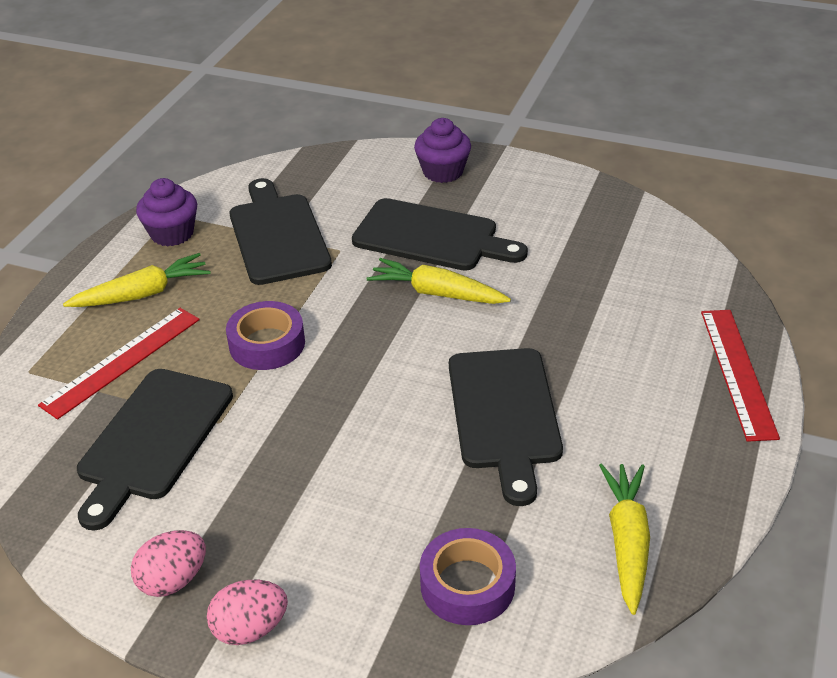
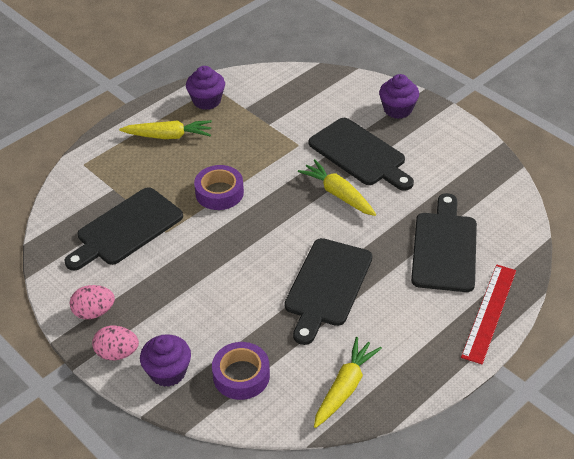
camera: 25 degrees right, 5 degrees up
red ruler [38,308,200,419] -> none
black cutting board [230,178,332,285] -> black cutting board moved to [411,193,477,292]
none -> purple cupcake [140,334,191,387]

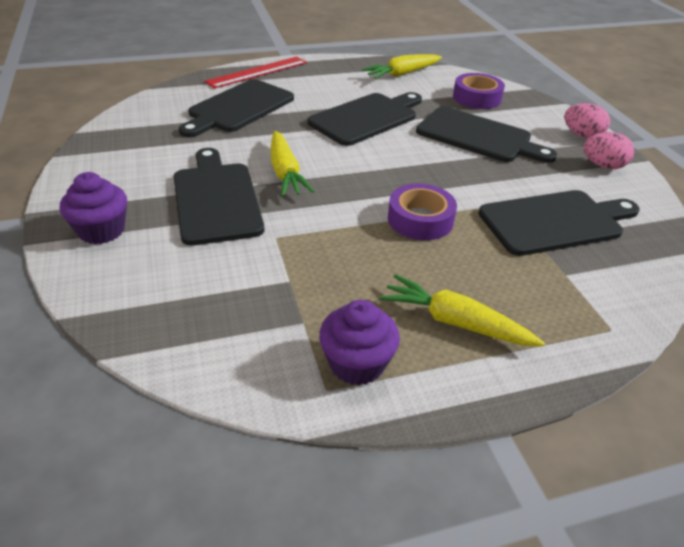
camera: 155 degrees left, 5 degrees down
purple cupcake [140,334,191,387] -> none
none -> black cutting board [416,107,557,163]

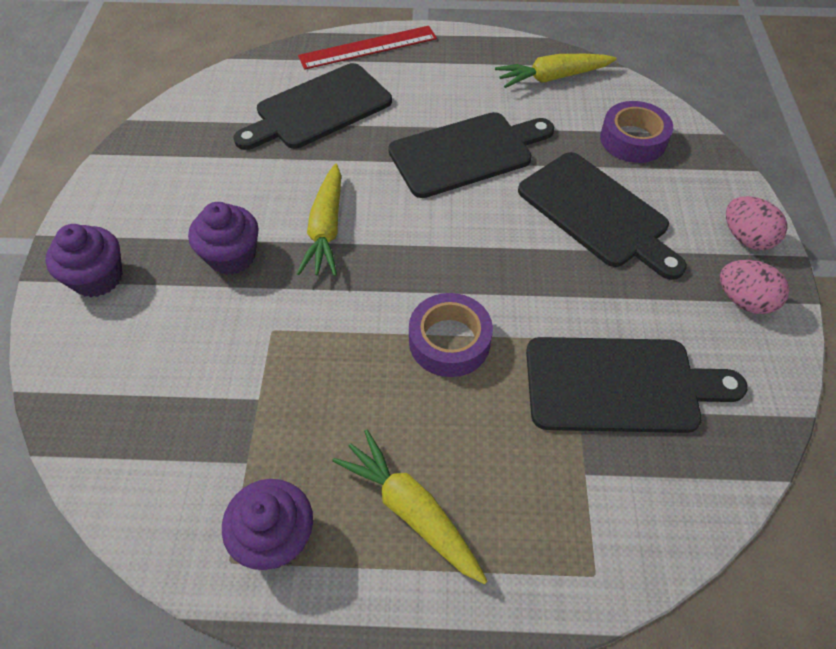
camera: 20 degrees right, 15 degrees up
black cutting board [174,148,264,246] -> purple cupcake [188,202,259,275]

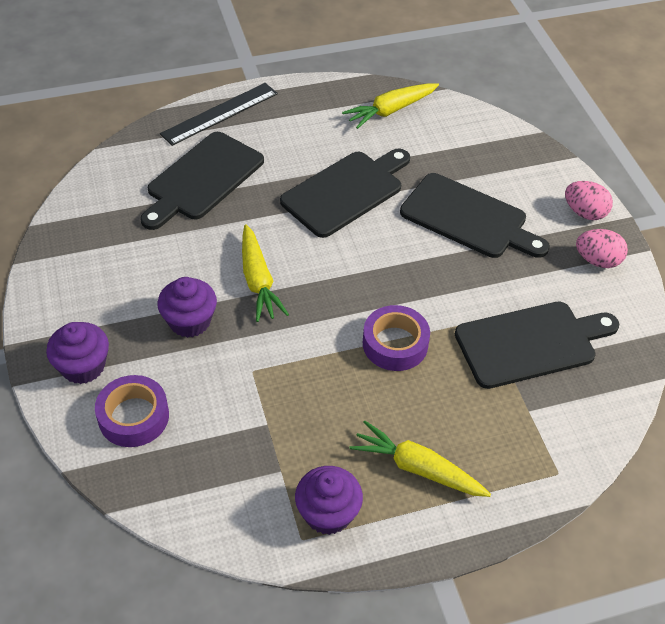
camera: 20 degrees left, 5 degrees down
red ruler [298,26,437,70] -> black ruler [160,83,278,146]
purple tape [600,101,673,163] -> purple tape moved to [95,375,169,447]

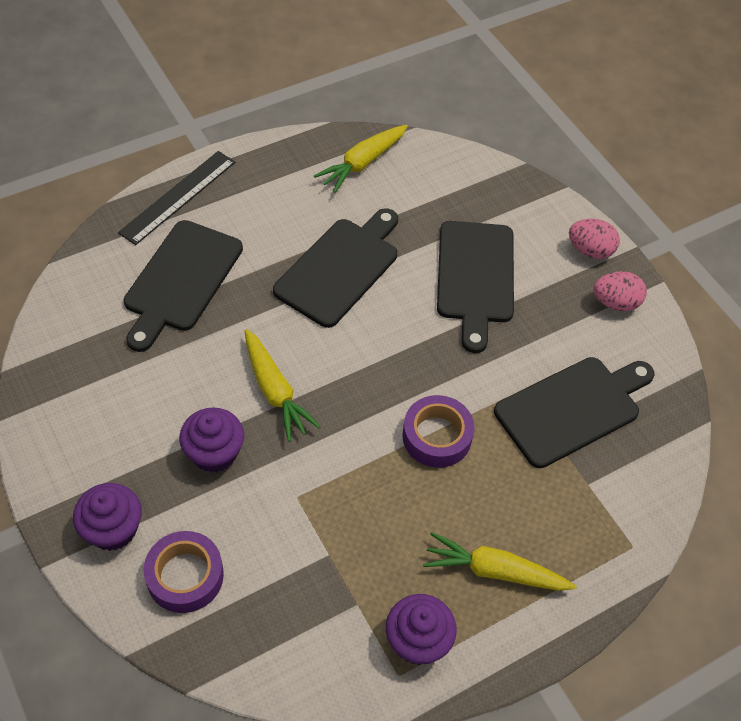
camera: 15 degrees left, 5 degrees up
black cutting board [400,173,550,258] -> black cutting board turned 75 degrees clockwise [437,221,514,353]

